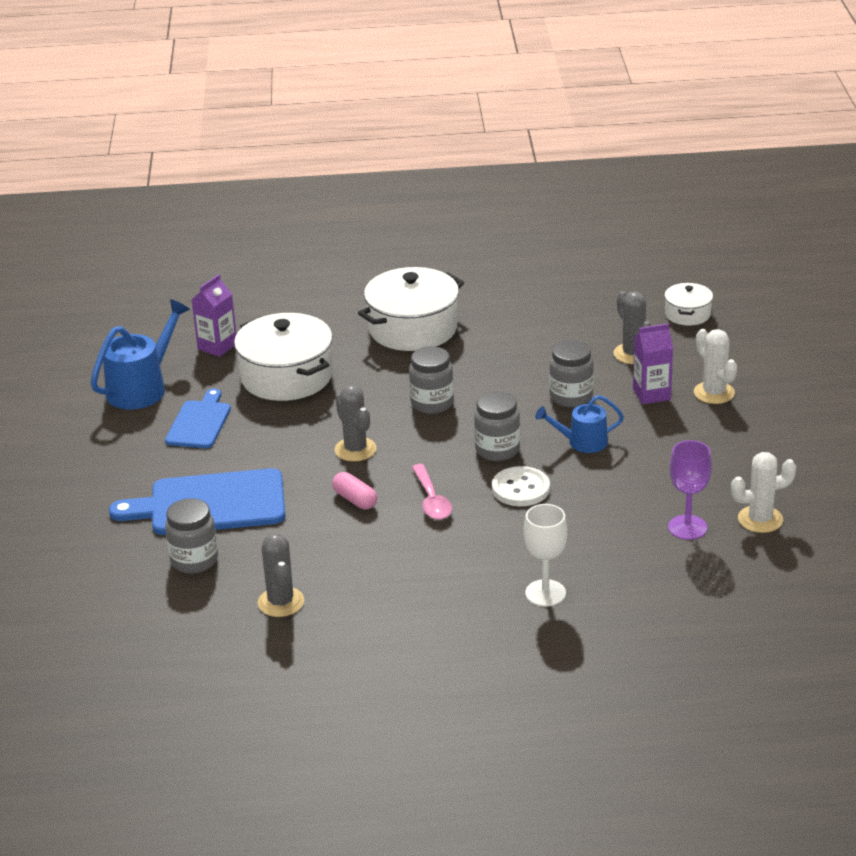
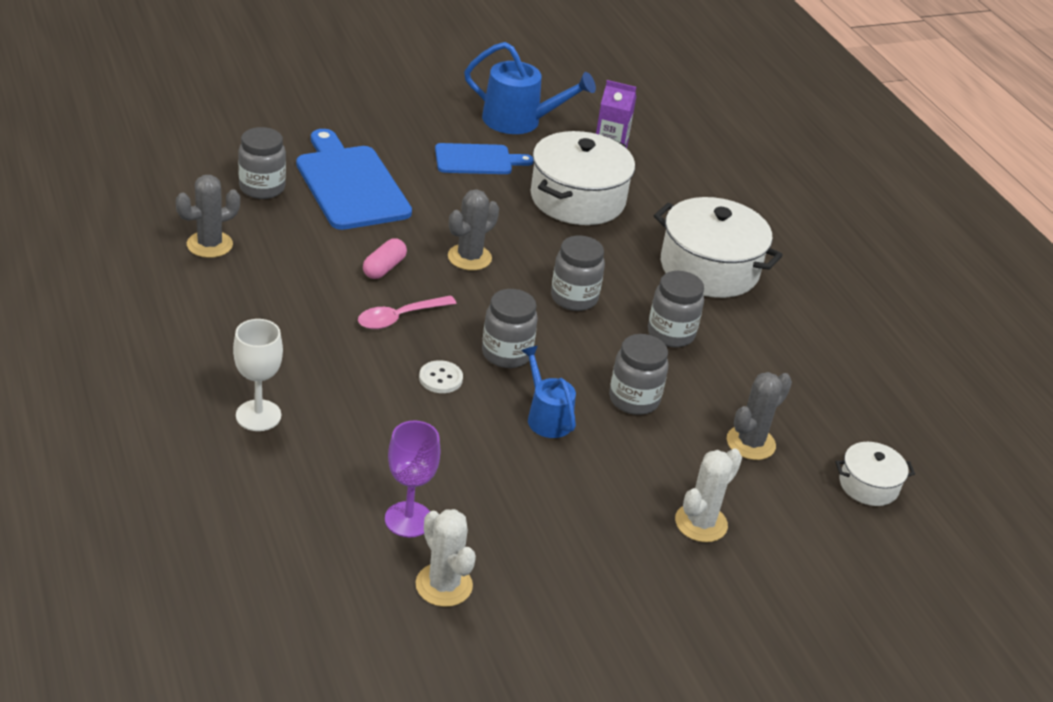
camera: 65 degrees right, 5 degrees up
white button [492,466,550,506] -> white button [419,360,463,393], size x0.67
purple carton [633,323,673,404] -> none
none -> grey jar [648,271,704,347]

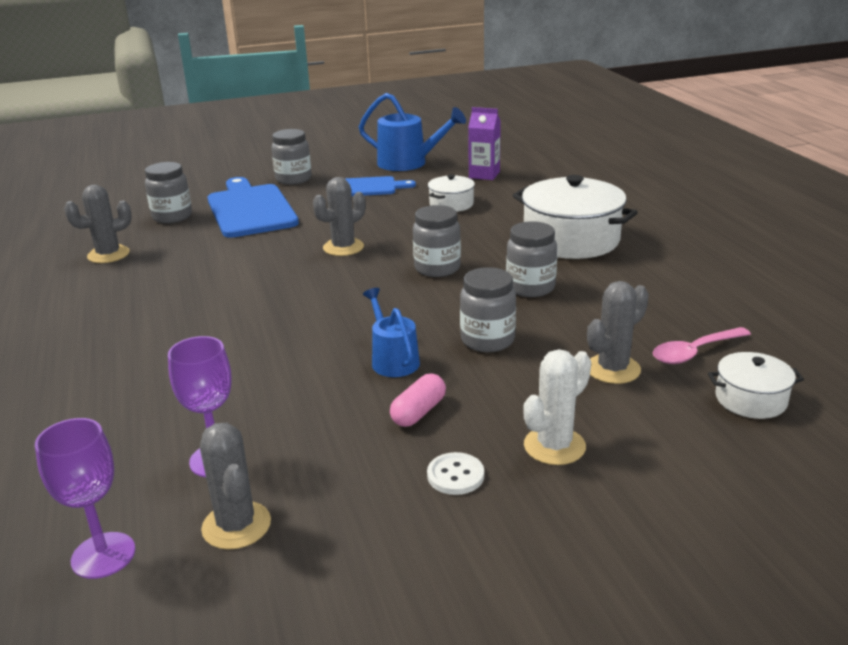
camera: 10 degrees right, 10 degrees down
white goblet [233,319,283,431] -> none
pink spoon [358,295,457,329] -> pink spoon moved to [653,327,751,364]
pink capsule [363,238,407,279] -> pink capsule moved to [390,374,446,427]
white cactus [416,509,476,607] -> grey cactus [200,423,271,550]
white button [419,360,463,393] -> white button moved to [427,452,484,495]
grey jar [482,289,538,368] -> grey jar moved to [271,129,311,185]
white pot [530,131,635,225] -> white pot [428,174,475,212], size x0.51
none -> purple goblet [35,418,135,579]

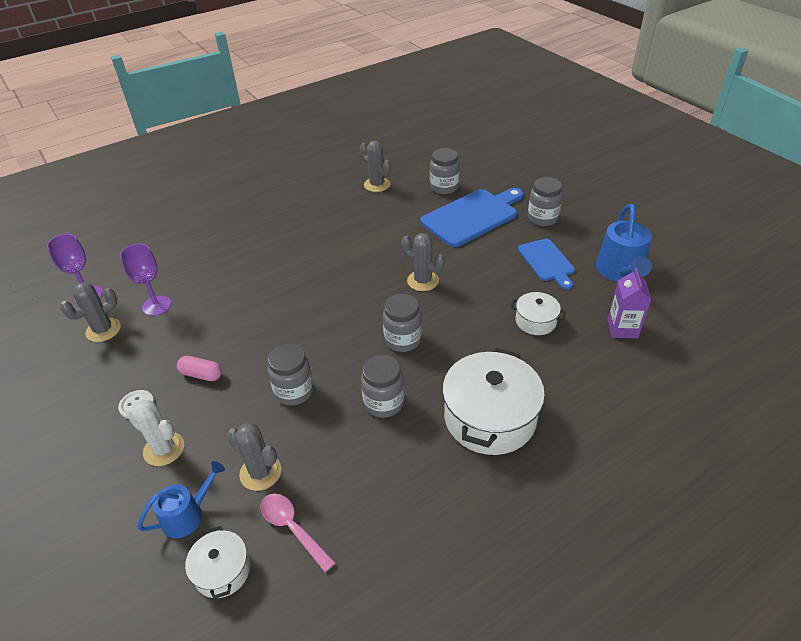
camera: 75 degrees right, 15 degrees up
blue watering can [363,288,420,377] -> blue watering can moved to [137,461,225,538]

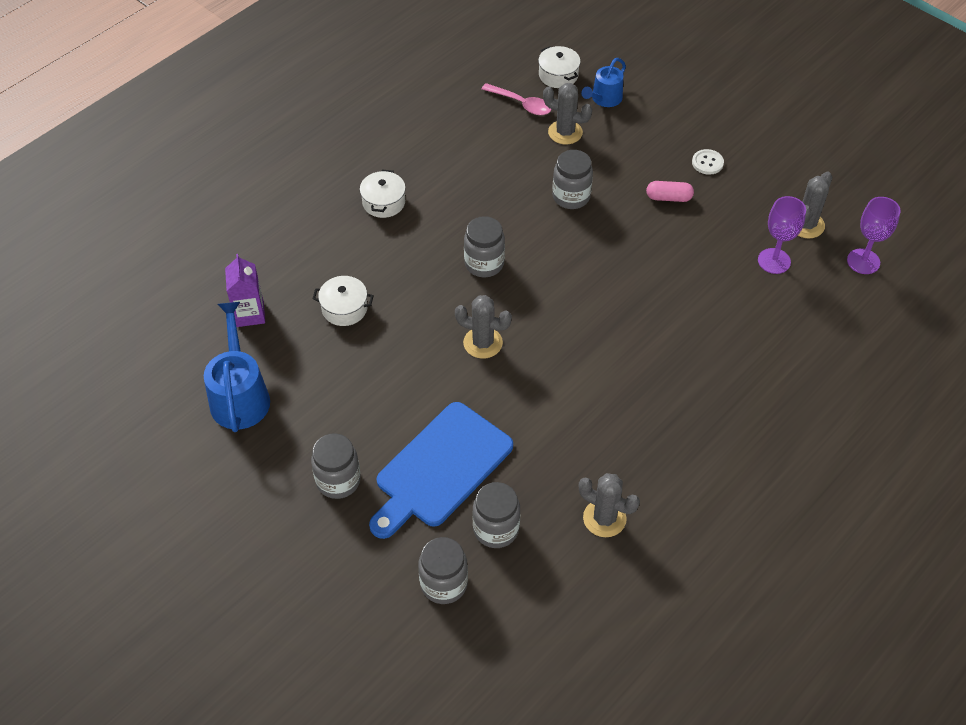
camera: 165 degrees right, 10 degrees up
white cactus [126,400,184,466] -> none
grey jar [361,355,404,418] -> grey jar moved to [418,537,468,604]
white pot [442,348,545,455] -> white pot [360,170,406,218], size x0.51
blue cutting board [518,239,575,290] -> none

